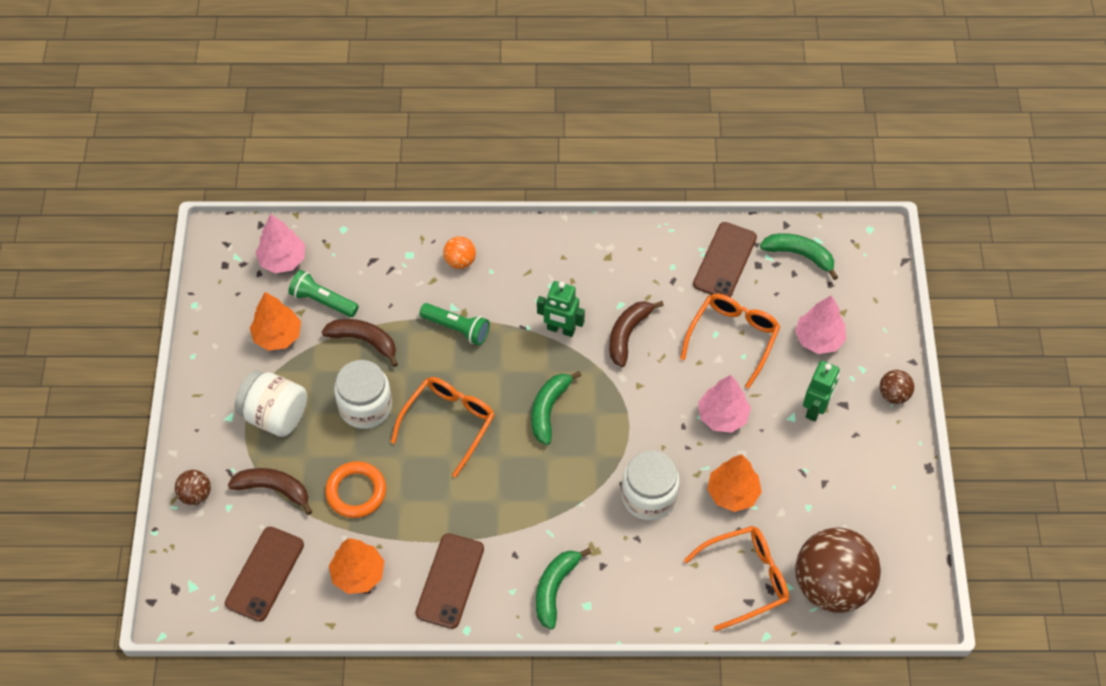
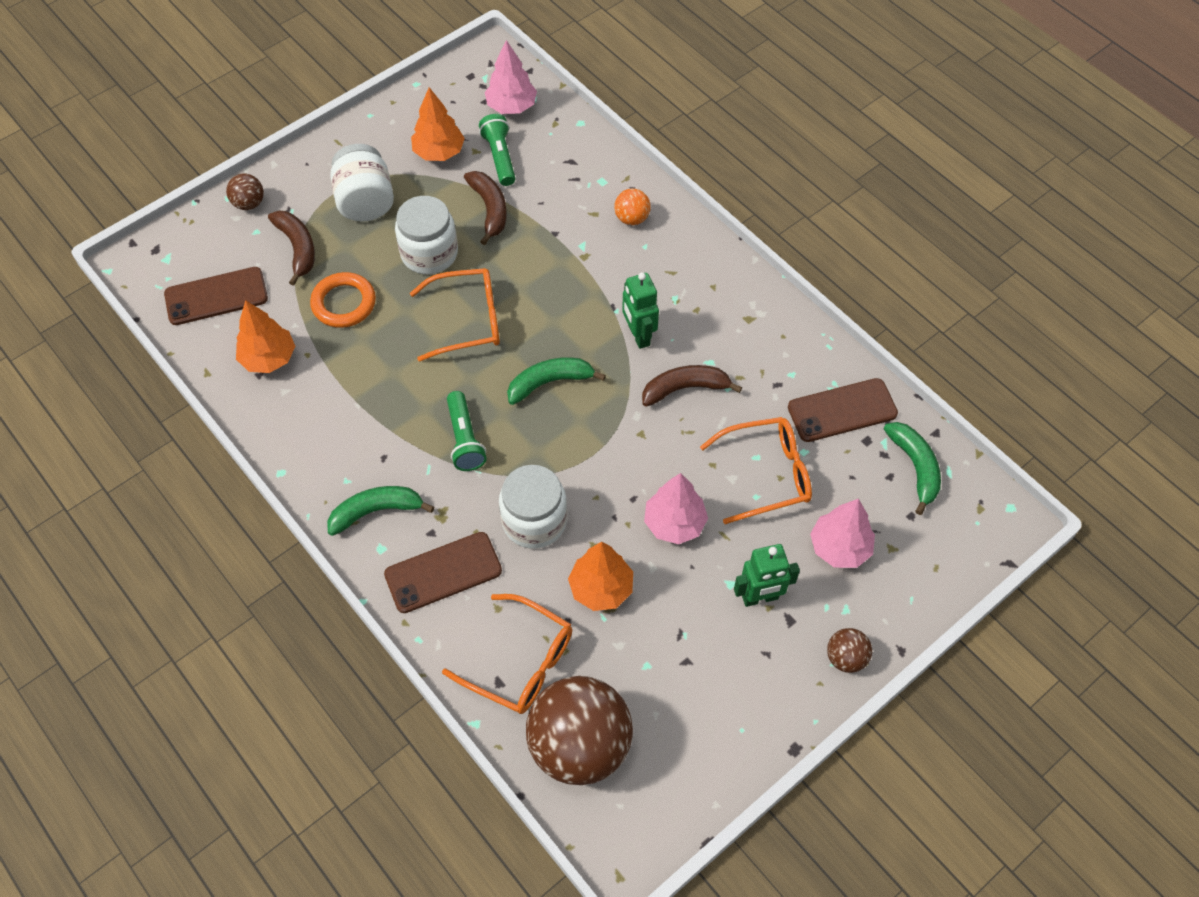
camera: 50 degrees right, 0 degrees up
brown phone [416,533,484,629] -> brown phone moved to [384,532,502,613]
green flashlight [419,303,490,345] -> green flashlight moved to [447,391,487,471]

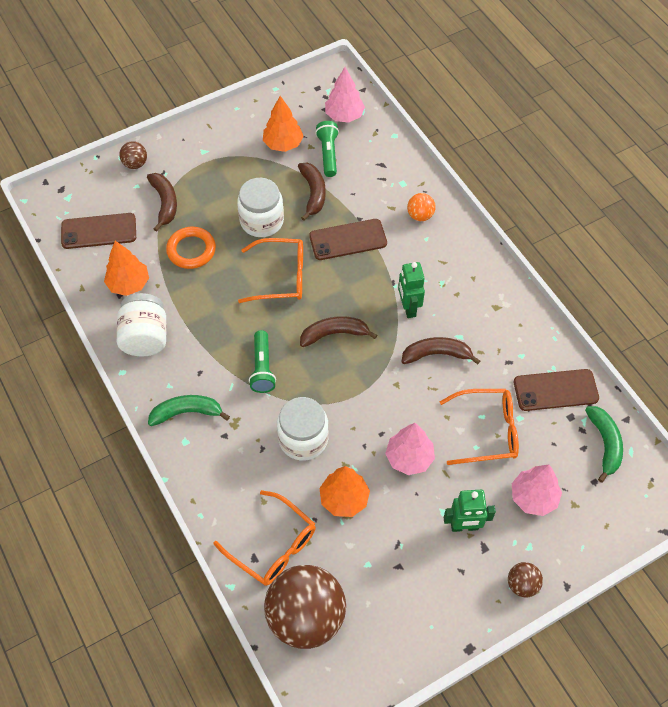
camera: 10 degrees right, 0 degrees up
white jar [330,144,394,221] -> white jar moved to [116,293,167,357]
brown phone [384,532,502,613] -> brown phone moved to [309,219,387,260]
green banana [507,357,606,405] -> brown banana [300,316,377,347]

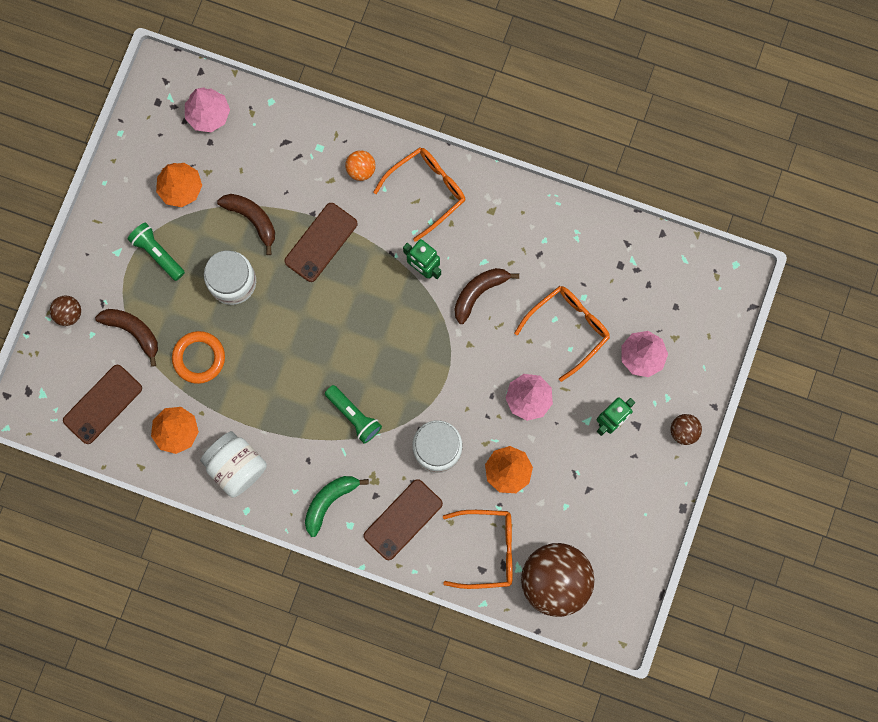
camera: 40 degrees left, 20 degrees up
orange glasses [238,238,303,303] -> orange glasses moved to [373,147,465,242]
brown banana [300,316,377,347] -> none
green flashlight [315,121,339,177] -> green flashlight moved to [128,222,185,281]
brown phone [514,369,599,411] -> brown phone moved to [363,479,443,560]
green banana [585,406,623,483] -> none

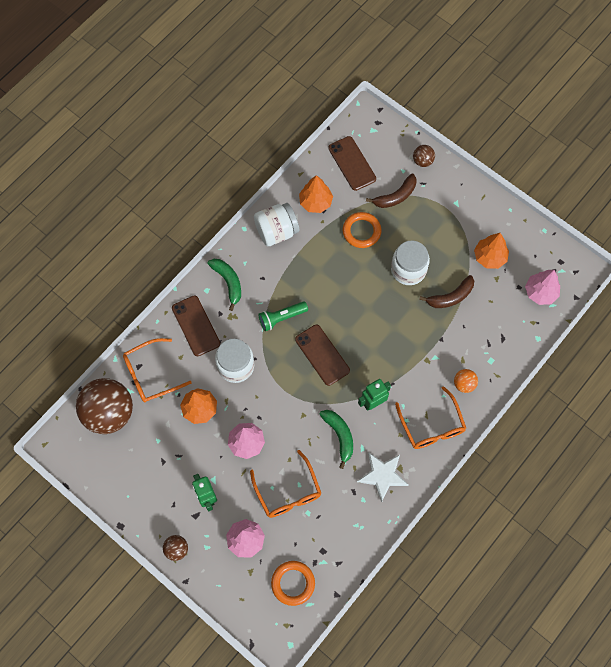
camera: 110 degrees right, 10 degrees down
green flashlight [128,222,185,281] -> none
brown phone [284,203,357,282] -> brown phone moved to [295,325,350,386]
orange glasses [443,510,512,589] -> orange glasses turned 45 degrees clockwise [123,338,192,403]
brown banana [454,268,519,324] -> green banana [319,410,353,469]
none -> orange ring [271,561,315,606]
none -> white star [357,452,408,502]

